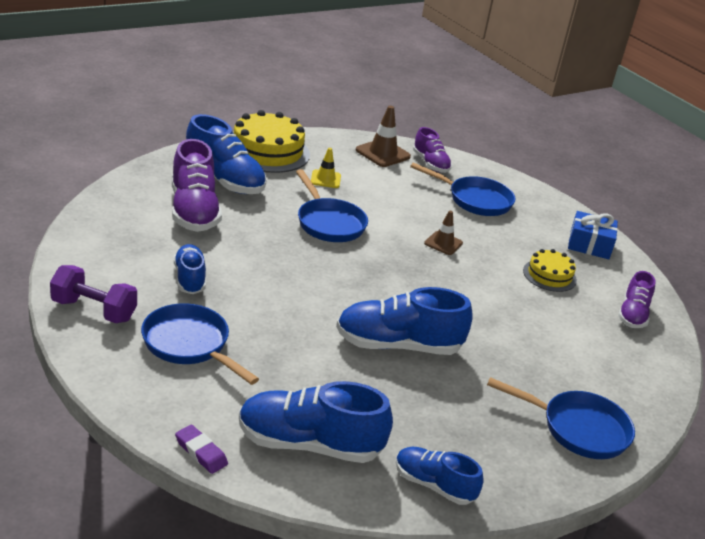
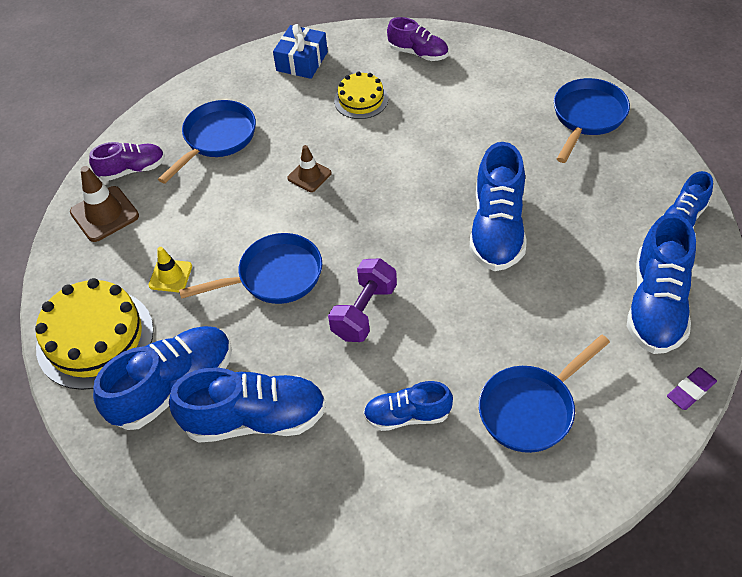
camera: 75 degrees left, 20 degrees up
purple dumbbell [50,265,137,323] -> purple dumbbell moved to [328,258,397,342]
purple shoe [172,139,222,232] -> blue shoe [169,367,326,443]

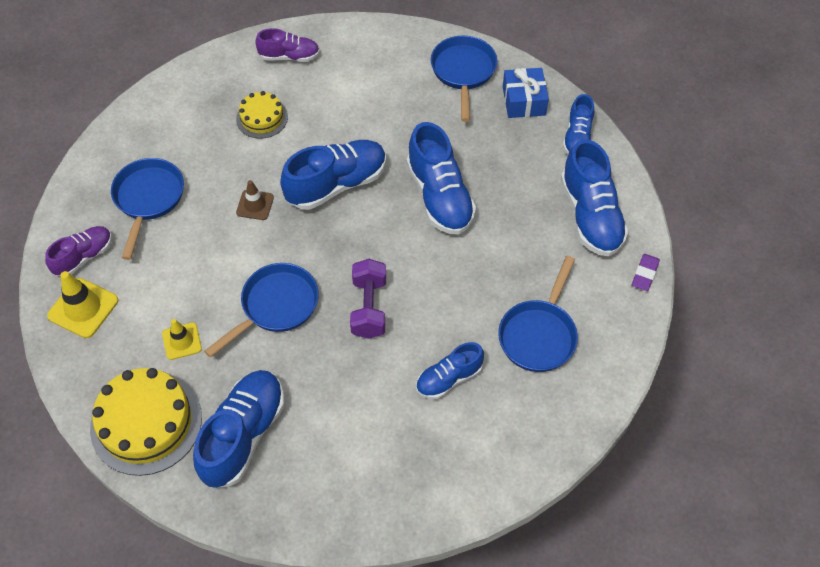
camera: 30 degrees left, 5 degrees up
brown traffic cone [70,166,139,242] -> yellow traffic cone [47,271,118,338]
blue shoe [169,367,326,443] -> blue shoe moved to [280,140,386,210]
blue gift [273,24,328,79] -> blue gift moved to [503,68,549,118]

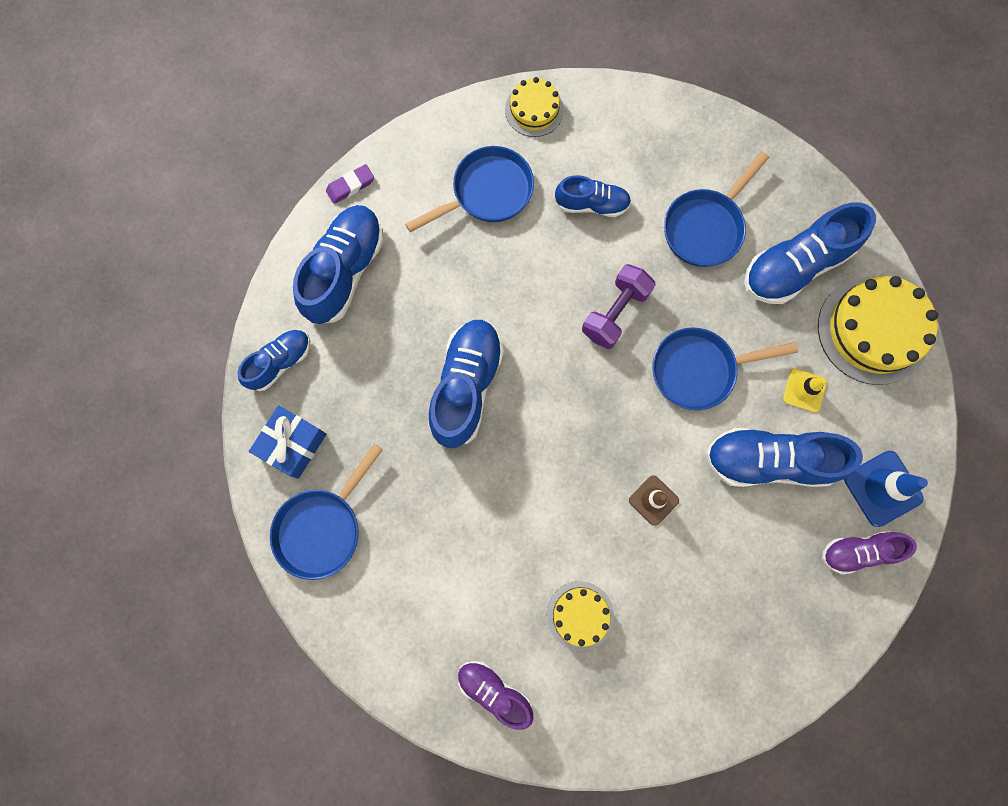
camera: 145 degrees left, 20 degrees up
yellow traffic cone [47,271,118,338] -> blue traffic cone [844,451,928,527]
blue pan [111,158,184,260] -> blue pan moved to [664,151,769,267]
blue shoe [280,140,386,210] -> blue shoe moved to [706,428,863,487]
none -> yellow cake [505,77,564,137]

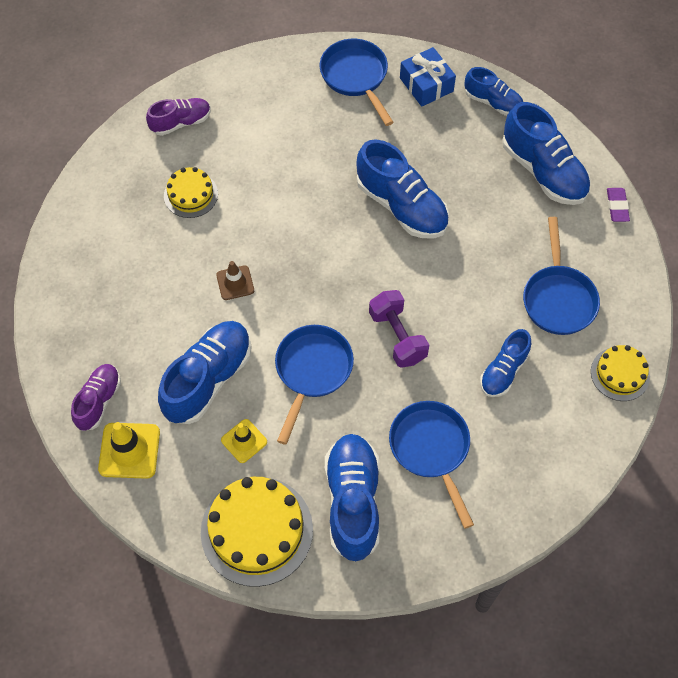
camera: 120 degrees right, 15 degrees down
blue shoe [238,330,310,391] -> blue shoe turned 45 degrees counterclockwise [465,67,523,116]
blue traffic cone [844,451,928,527] -> yellow traffic cone [98,422,160,479]

